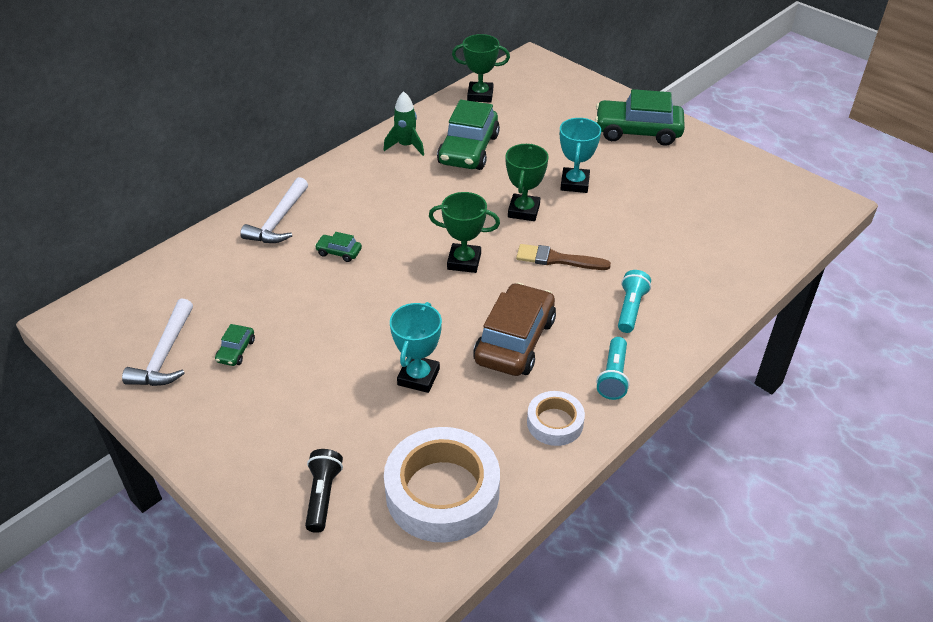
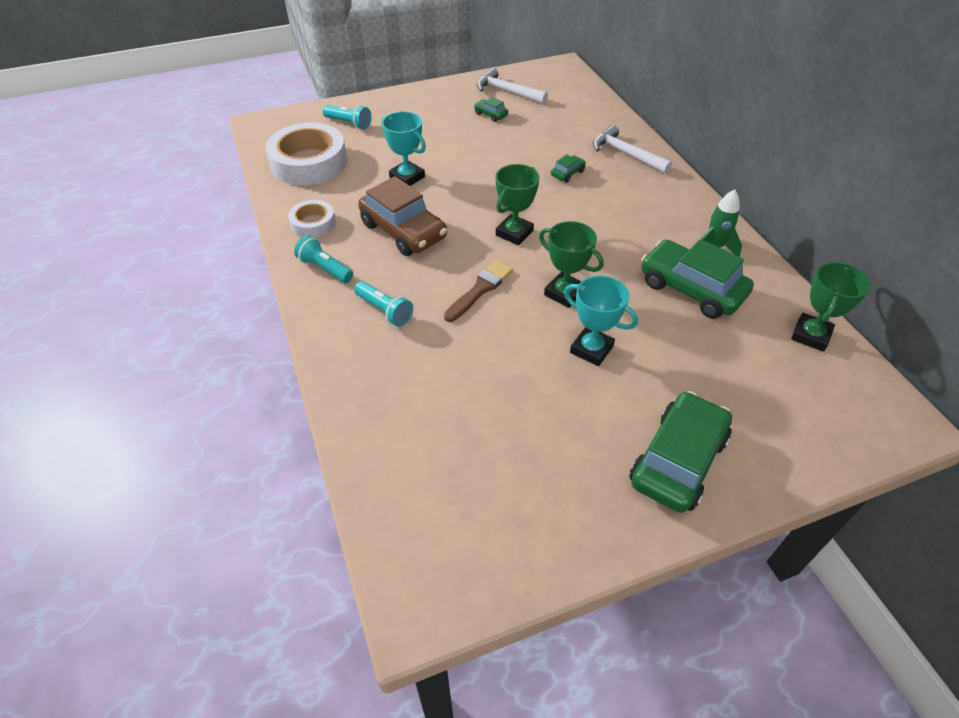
camera: 115 degrees right, 5 degrees up
black flashlight [305,449,343,533] -> turquoise flashlight [323,105,371,129]

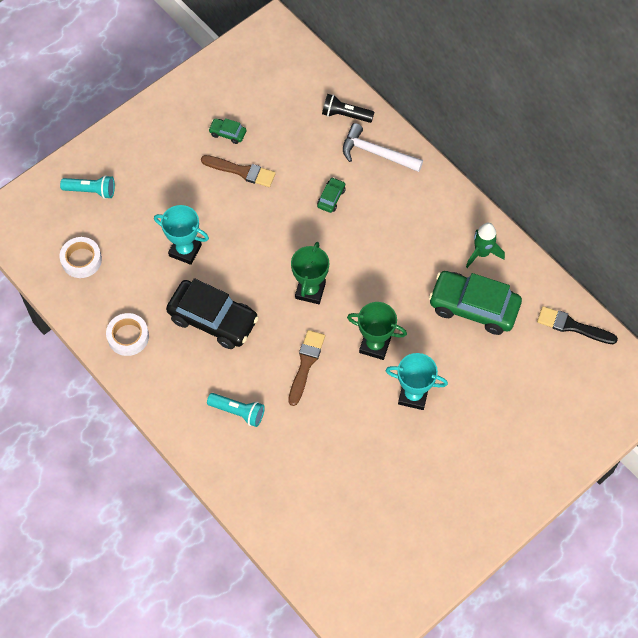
camera: 20 degrees left, 15 degrees up
white tape [265,123,347,186] -> white tape [60,237,102,278], size x0.53
turquoise flashlight [294,235,353,283] -> none
brown car [358,176,447,256] -> black car [166,278,259,349]
white hammer [477,68,548,104] -> none
green car [629,391,732,513] -> none
green trophy [791,262,871,352] -> black brush [537,306,618,344]
none -> brown brush [201,155,276,187]
none -> black flashlight [322,94,374,123]

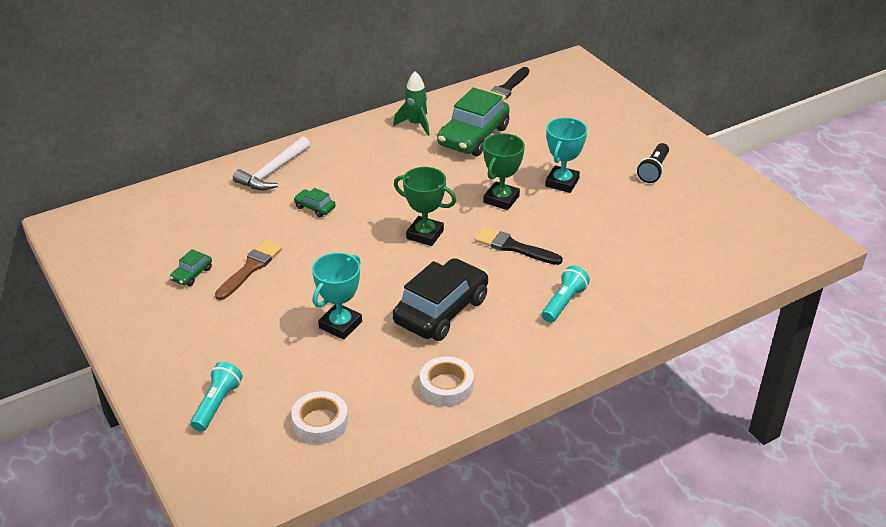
camera: 80 degrees left, 25 degrees down
brown brush [288,330,325,406] -> black brush [474,227,563,265]
black flashlight [322,94,374,123] -> black flashlight moved to [637,143,669,183]

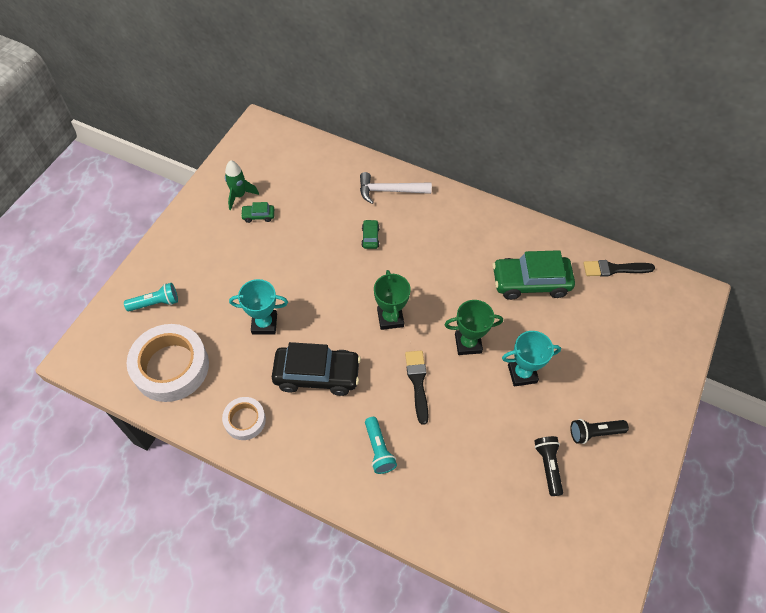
camera: 55 degrees right, 20 degrees up
brown brush [215,240,282,300] -> none
white tape [291,391,348,444] -> white tape [127,324,209,402], size x1.89
green rocket [393,71,430,136] -> green rocket moved to [225,160,259,210]
turquoise flashlight [542,266,590,323] -> turquoise flashlight turned 75 degrees clockwise [365,417,397,474]
none -> black flashlight [534,436,563,496]

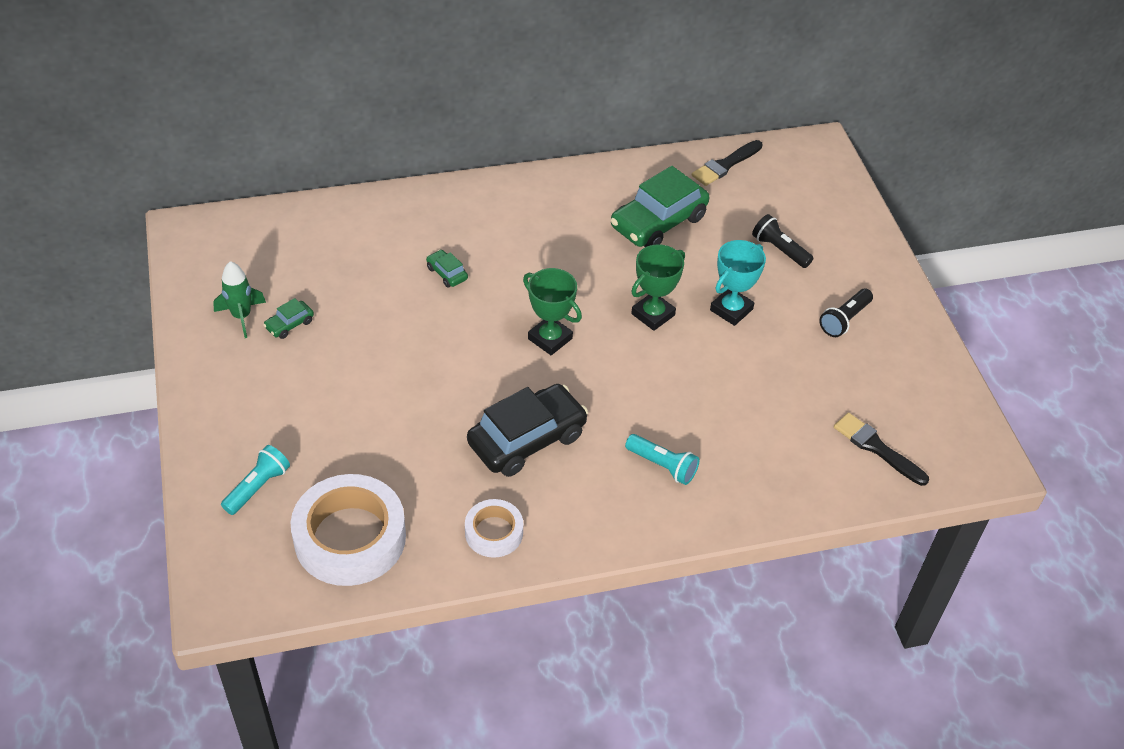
camera: 40 degrees left, 10 degrees down
turquoise trophy [229,279,288,334] -> none
white hammer [360,172,432,204] -> none
black brush [405,351,429,425] -> black brush moved to [834,413,929,486]
black flashlight [534,436,563,496] -> black flashlight moved to [752,214,814,268]

